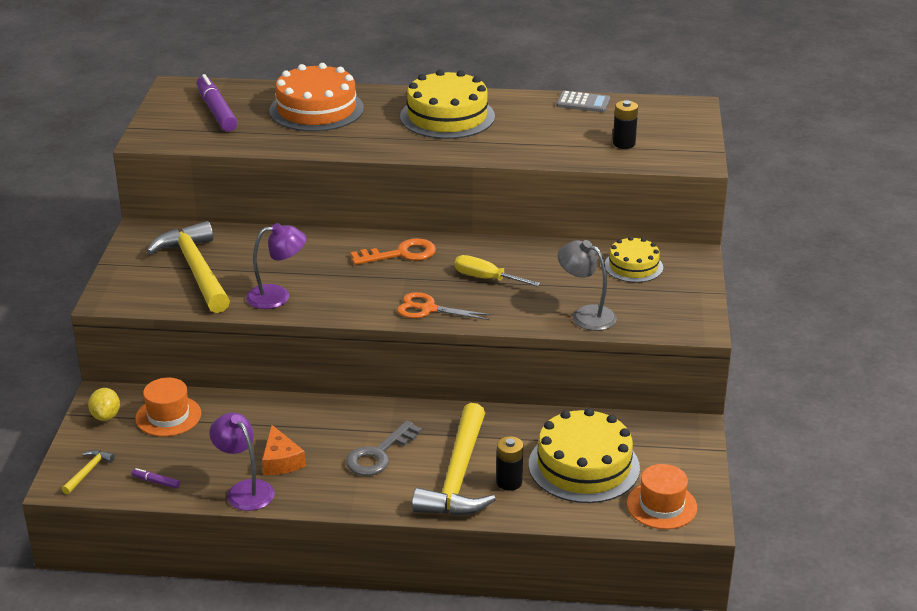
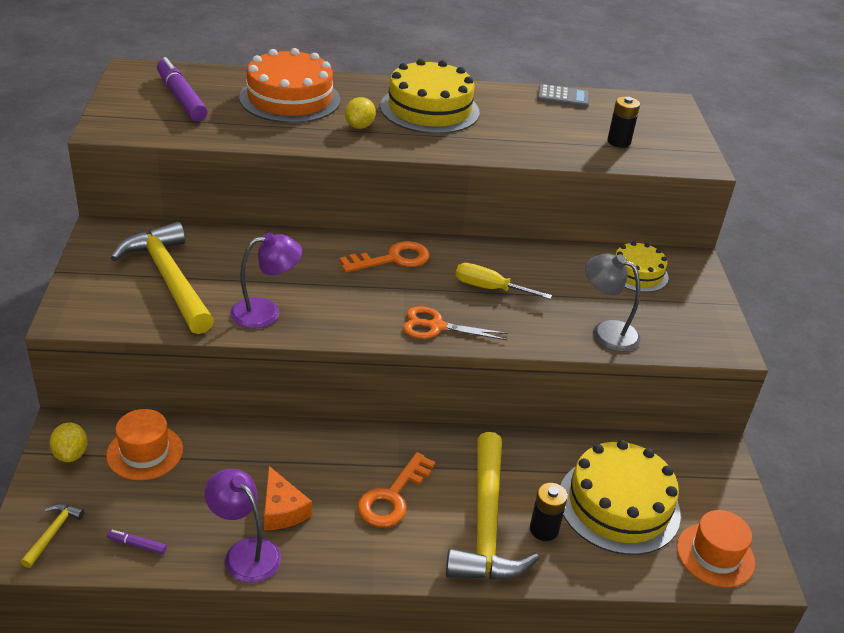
camera: 10 degrees left, 5 degrees up
grey key [346,421,422,476] -> orange key [358,452,435,527]
none -> yellow lemon [345,97,376,129]

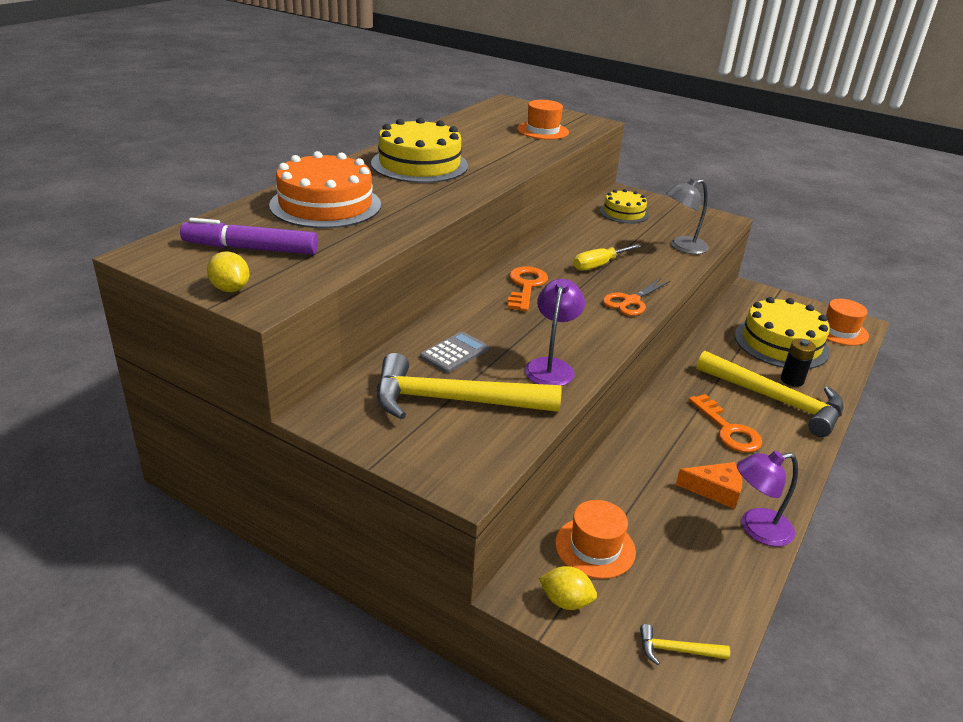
camera: 55 degrees left, 5 degrees down
yellow hammer [21,504,85,568] -> yellow hammer turned 45 degrees counterclockwise [640,624,730,665]
purple marker [107,530,167,554] -> none
yellow lemon [345,97,376,129] -> yellow lemon moved to [207,251,249,292]
grey calculator [537,84,589,108] -> grey calculator moved to [420,331,489,373]
black battery [607,97,640,148] -> orange hat [517,100,569,140]

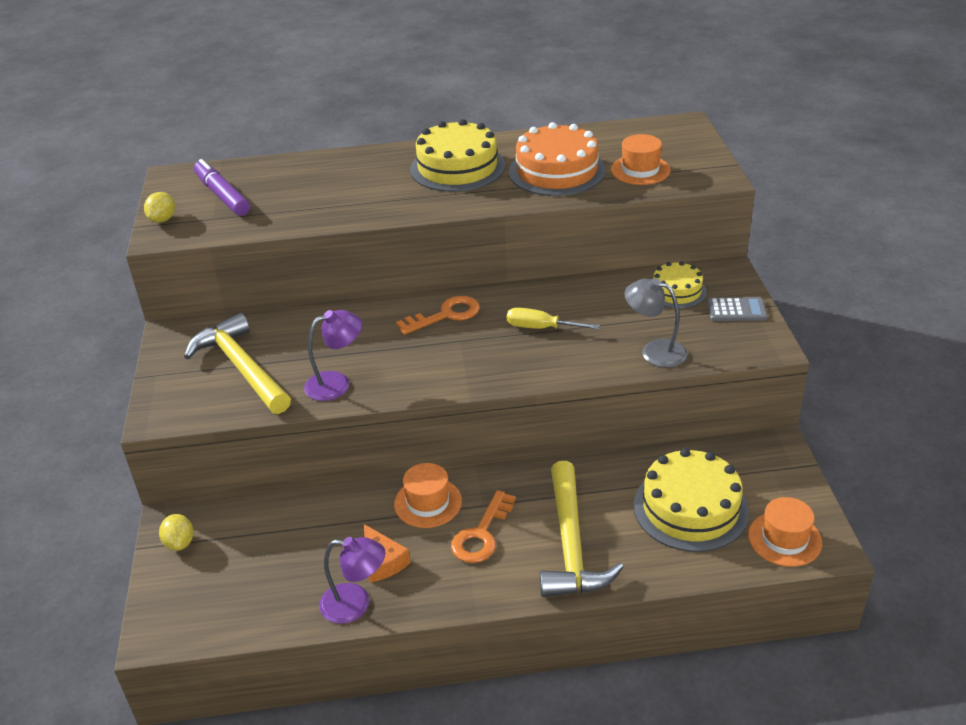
camera: 55 degrees right, 5 degrees up
orange cake [269,151,381,228] -> orange cake moved to [509,122,606,196]
grey calculator [420,331,489,373] -> grey calculator moved to [707,297,767,321]
orange hat [555,500,636,579] -> orange hat moved to [394,463,462,528]
orange scissors [603,279,670,316] -> none
yellow hammer [640,624,730,665] -> none
purple lamp [737,451,798,547] -> purple lamp turned 150 degrees clockwise [319,537,385,624]
black battery [781,339,816,387] -> none

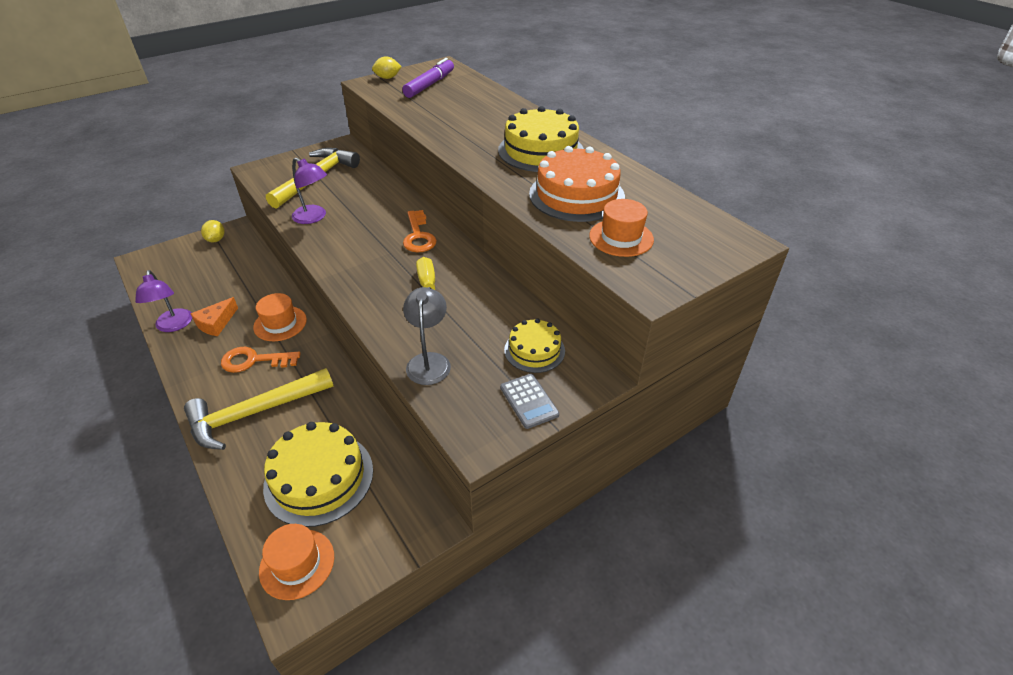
camera: 60 degrees right, 5 degrees up
yellow lemon [159,514,194,551] -> yellow lemon turned 45 degrees counterclockwise [201,220,225,243]
orange key [396,296,480,335] -> orange key turned 45 degrees clockwise [403,210,437,252]

